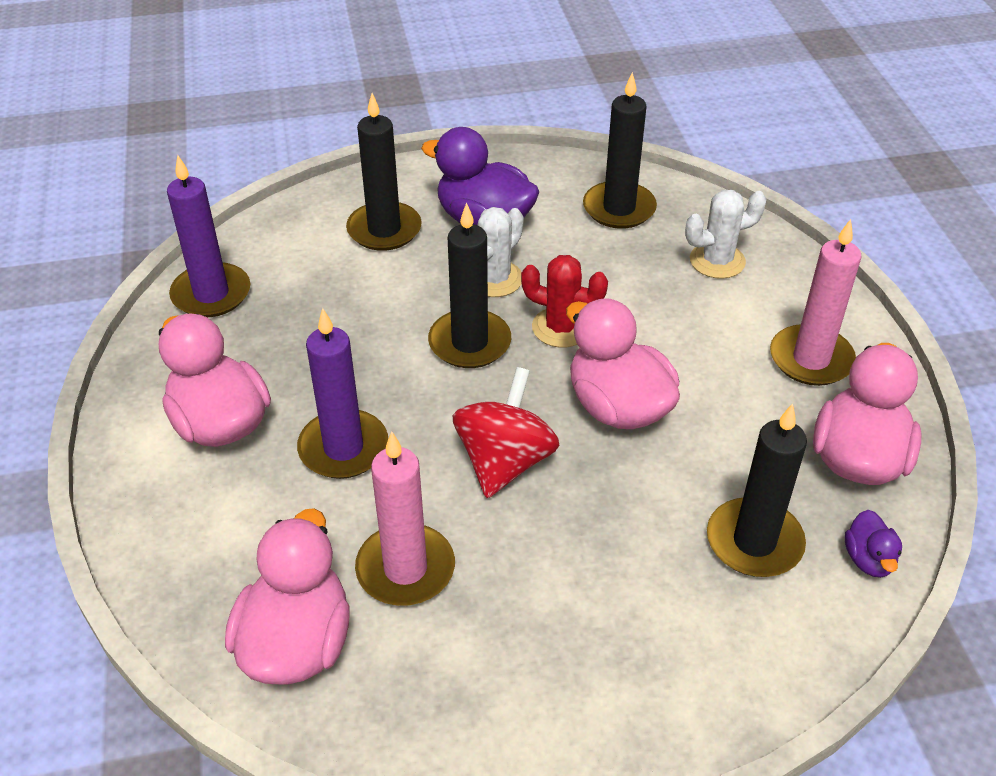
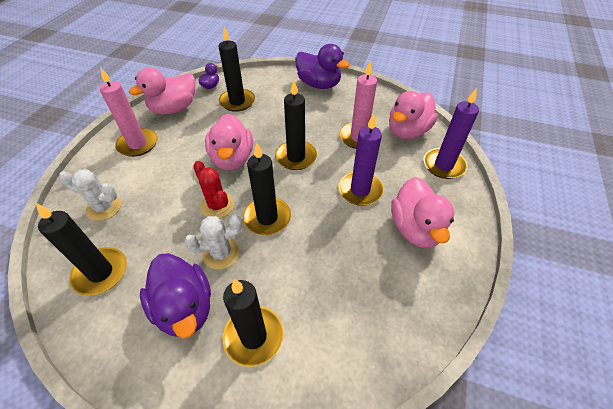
camera: 150 degrees left, 5 degrees up
purple candle [167,155,250,317] -> purple candle moved to [423,88,479,179]
red spinning top [452,367,560,498] -> black candle [275,80,317,170]
none -> purple duck [295,44,350,89]

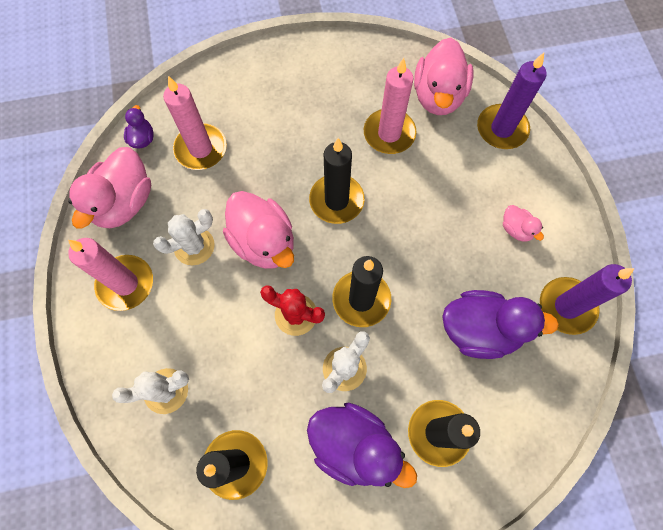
camera: 30 degrees left, 20 degrees up
black candle [219,27,255,112] -> pink candle [163,76,227,170]
purple duck [295,44,350,89] -> purple duck moved to [442,290,559,359]
purple candle [338,114,384,206] -> purple candle moved to [540,264,634,335]
pink duck [391,177,455,248] -> pink duck [503,205,544,241], size x0.48
none -> white cactus [153,209,215,265]

